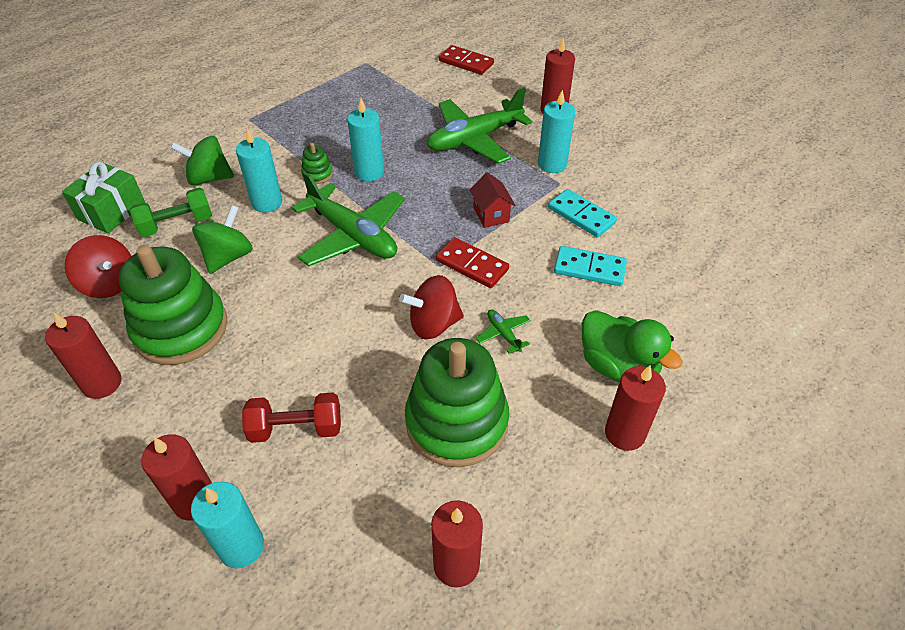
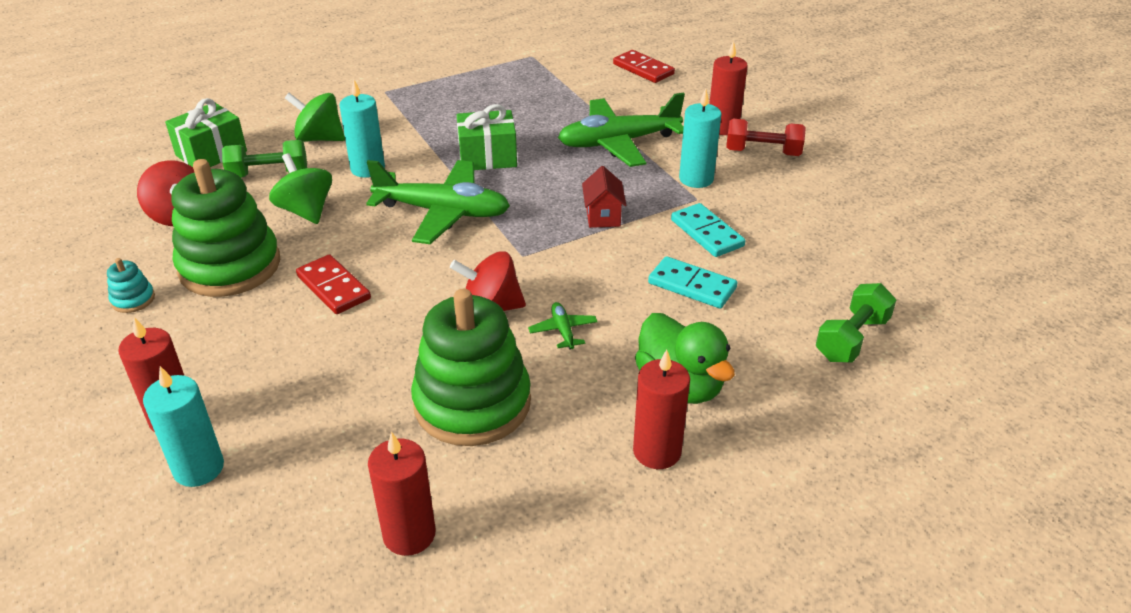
camera: 15 degrees right, 10 degrees down
red candle [45,312,121,399] -> turquoise stacking toy [107,258,155,313]
green spinning top [192,205,253,274] -> green spinning top turned 75 degrees counterclockwise [269,153,332,224]
red dumbbell [242,393,341,443] -> red dumbbell moved to [726,119,806,156]
green plane [292,172,405,266] -> green plane turned 45 degrees counterclockwise [366,160,510,244]
green stacking toy [301,143,333,184] -> none
turquoise candle [347,98,384,181] -> green gift [457,104,517,170]
red domino [436,237,509,288] -> red domino moved to [296,254,371,314]
none -> green dumbbell [816,283,896,362]

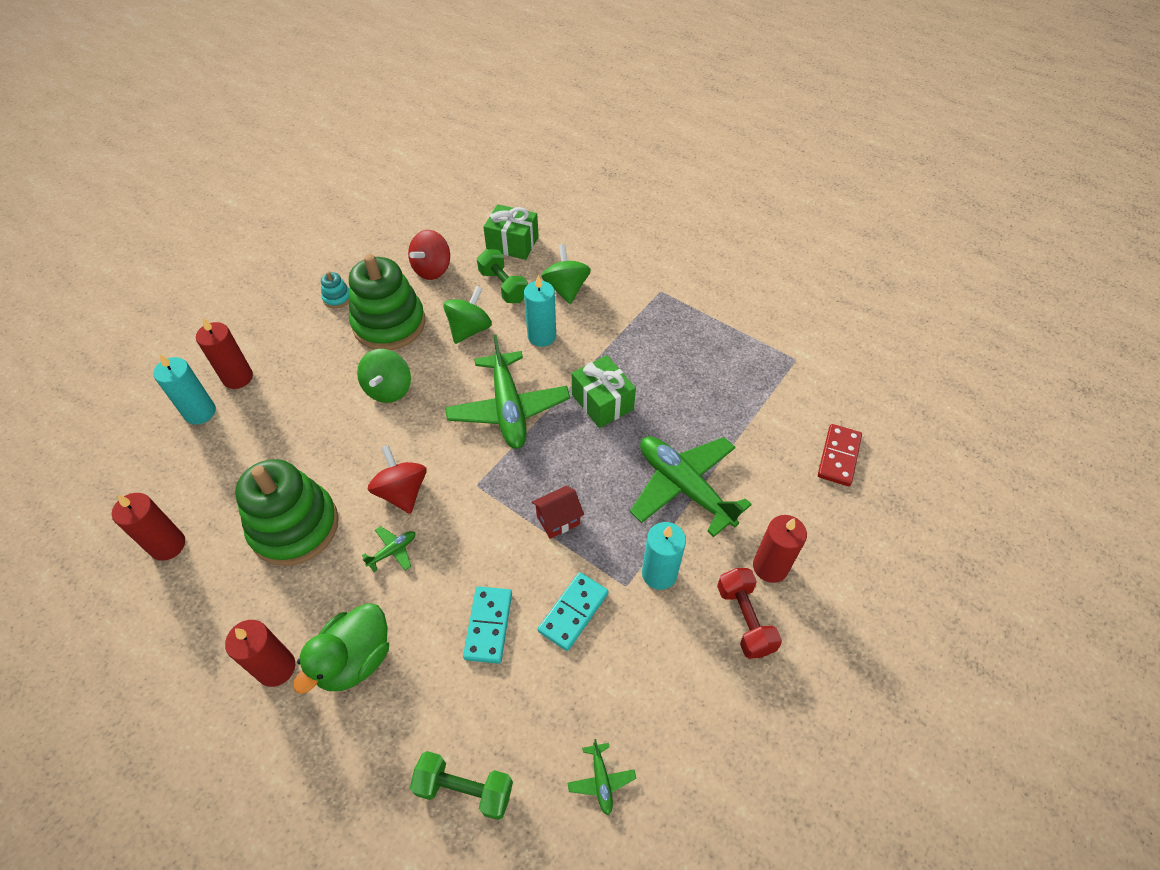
camera: 65 degrees right, 15 degrees up
red domino [296,254,371,314] -> green spinning top [357,349,411,403]
none -> green plane [568,739,636,815]

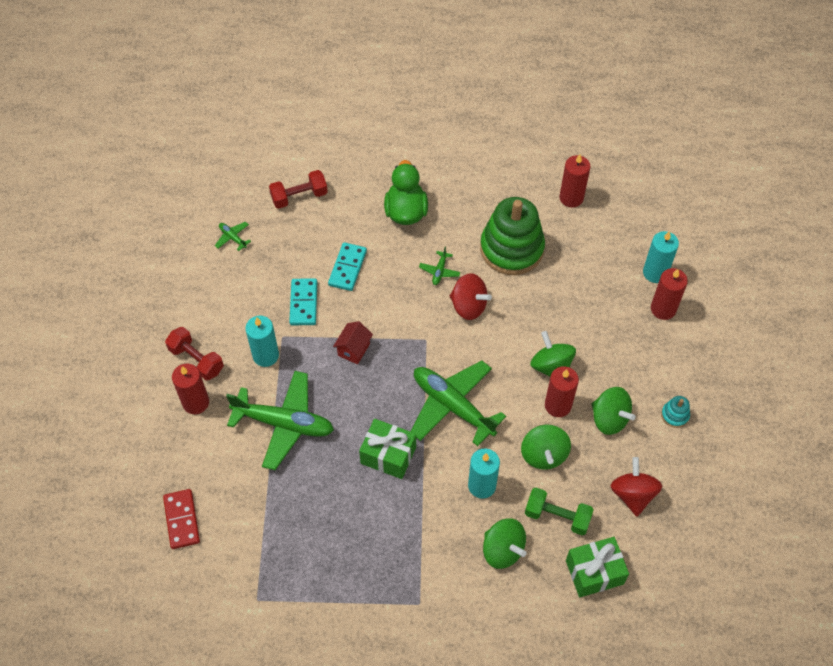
camera: 145 degrees right, 5 degrees up
red candle [225,620,295,687] -> red candle moved to [545,366,579,417]
green stacking toy [349,254,425,350] -> green spinning top [592,387,636,435]
green dumbbell [410,751,513,820] -> red dumbbell [269,170,328,209]
turquoise domino [463,586,512,664] -> turquoise domino turned 45 degrees clockwise [328,242,367,291]

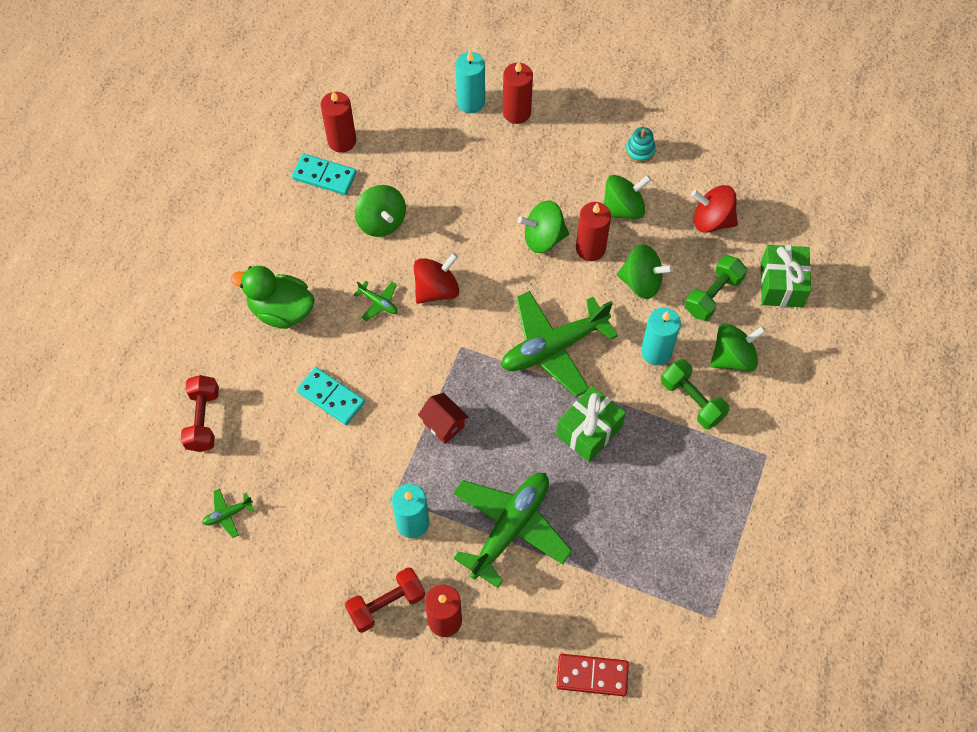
camera: 70 degrees left, 5 degrees up
turquoise domino [289,278,317,325] -> turquoise domino moved to [292,154,357,195]
green stacking toy [480,197,545,275] -> green spinning top [355,185,406,237]
none -> green dumbbell [661,359,729,429]

